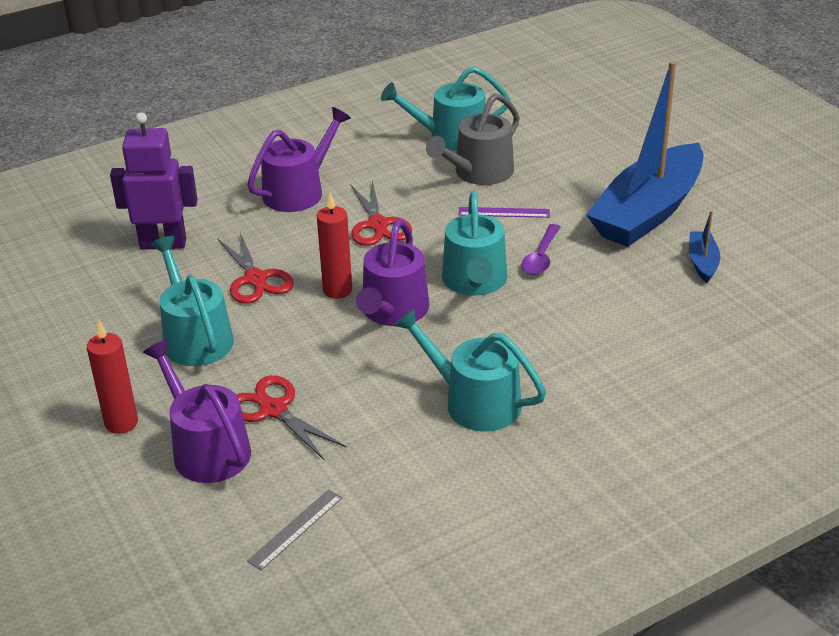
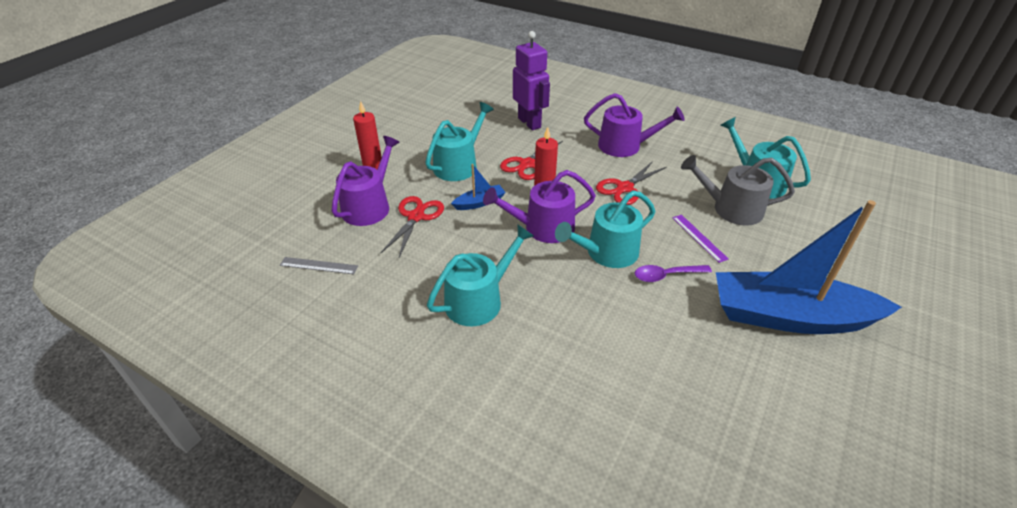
camera: 60 degrees right, 5 degrees up
turquoise watering can [394,308,546,431] -> turquoise watering can turned 45 degrees clockwise [427,224,534,326]
blue boat [689,210,720,283] -> blue boat moved to [451,164,506,210]

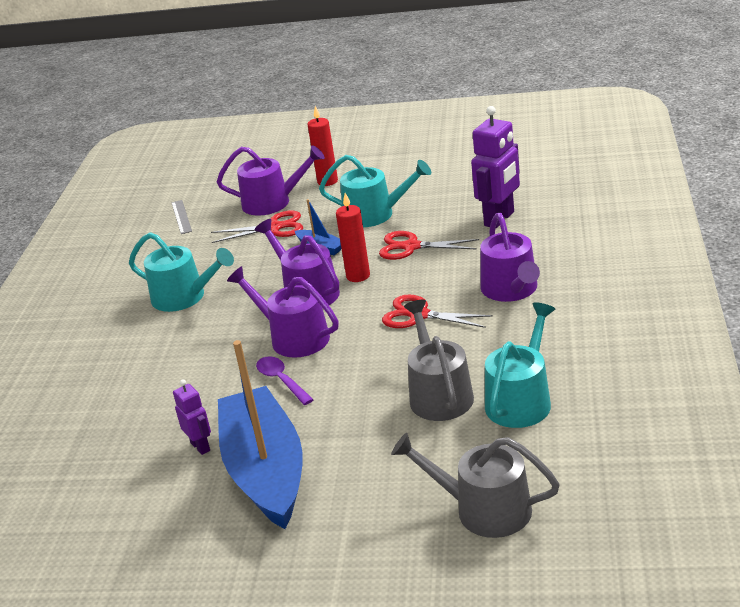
camera: 70 degrees right, 10 degrees down
turquoise watering can [555,190,655,268] -> purple watering can [227,266,339,358]
purple ruler [672,215,729,263] -> none
none -> purple robot [173,379,211,455]
none -> grey watering can [391,433,560,538]

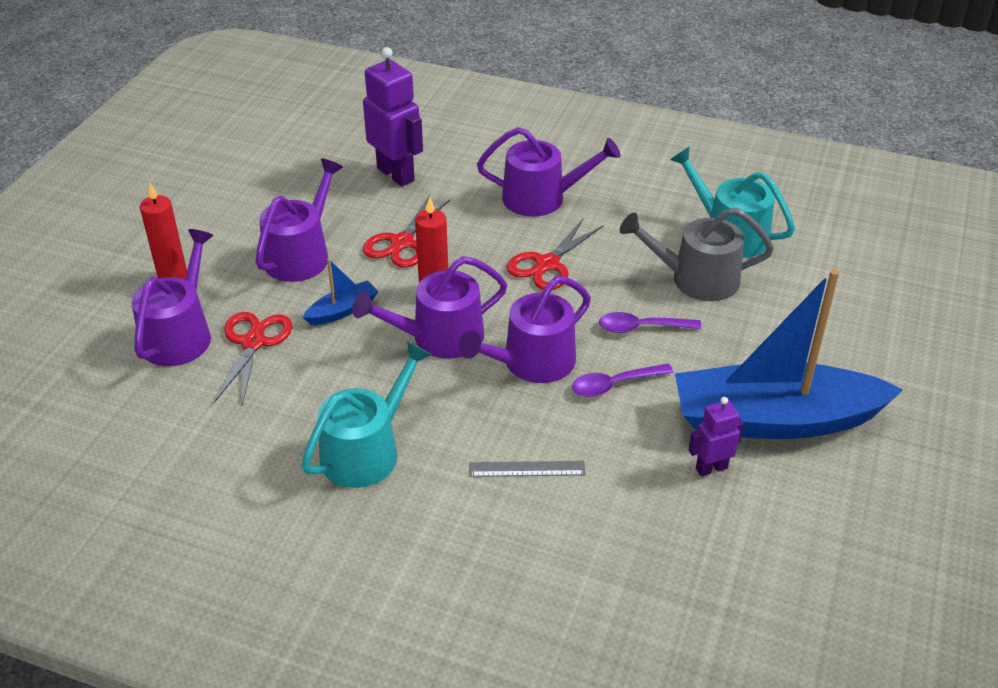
camera: 80 degrees left, 10 degrees up
grey ruler [171,200,192,234] -> grey ruler moved to [469,461,586,477]
turquoise watering can [319,155,431,227] -> purple watering can [255,159,343,282]
grey watering can [391,433,560,538] -> none
none -> purple spoon [599,312,702,333]

